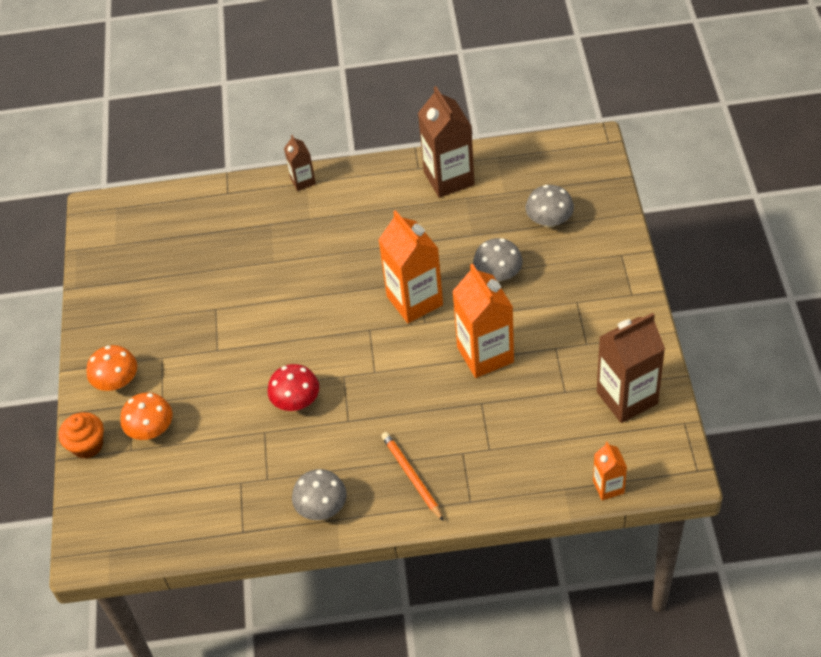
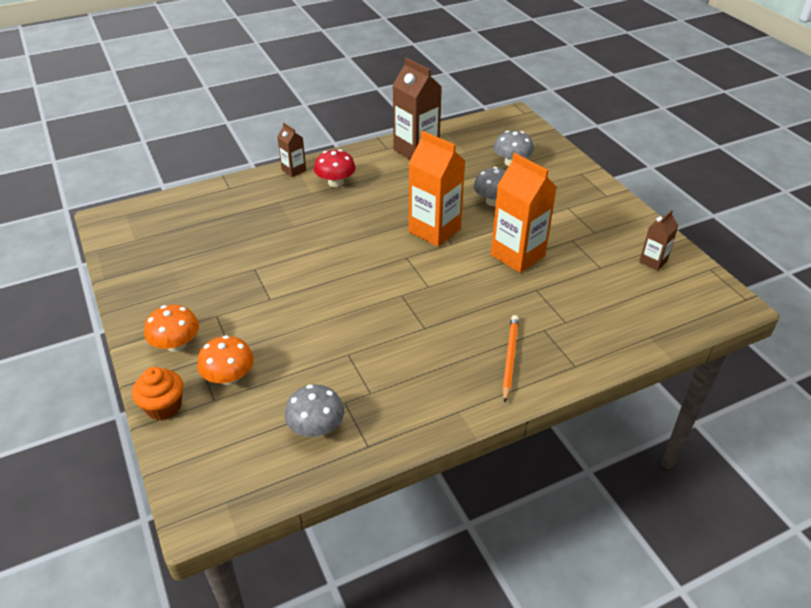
camera: 25 degrees left, 10 degrees down
red mushroom [267,364,319,411] -> red mushroom moved to [314,149,356,187]
grey mushroom [292,469,347,520] -> grey mushroom moved to [285,384,344,437]
orange pencil [381,432,444,521] -> orange pencil turned 60 degrees clockwise [502,315,519,403]
orange carton [593,442,627,500] -> none
brown carton [597,313,665,423] -> brown carton [639,210,678,271], size x0.52

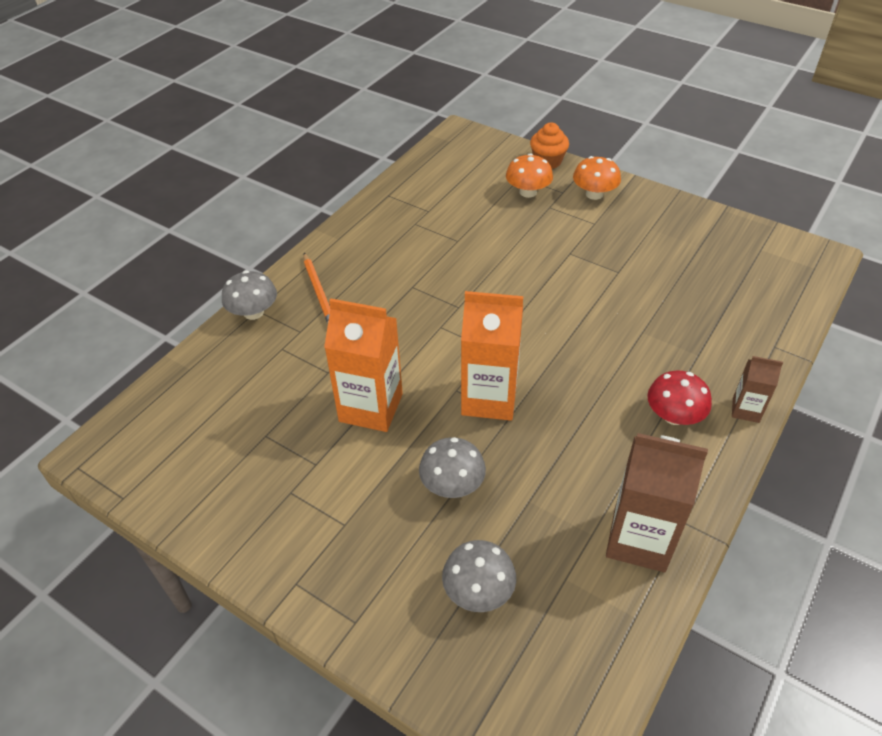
camera: 150 degrees right, 5 degrees up
grey mushroom [285,384,344,437] -> grey mushroom moved to [222,270,277,320]
brown carton [639,210,678,271] -> none

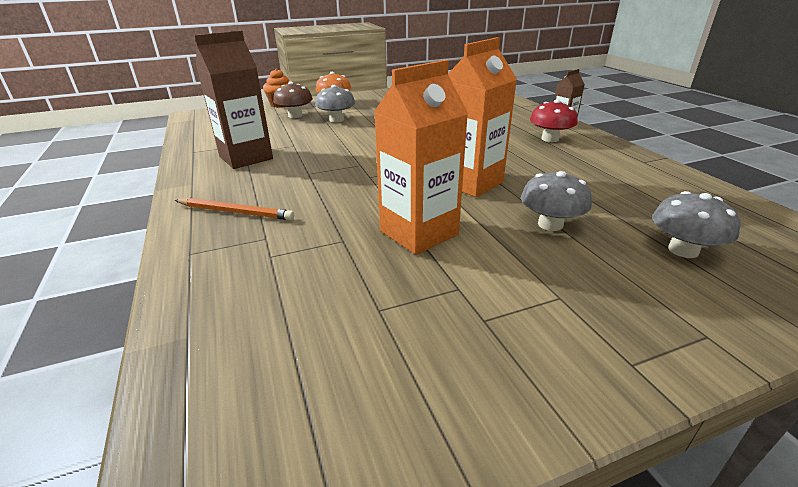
camera: 55 degrees left, 15 degrees down
grey mushroom [222,270,277,320] -> grey mushroom moved to [315,85,355,122]
orange mushroom [506,153,553,198] -> brown mushroom [273,81,313,118]
brown carton [606,433,708,572] -> brown carton moved to [194,30,273,169]

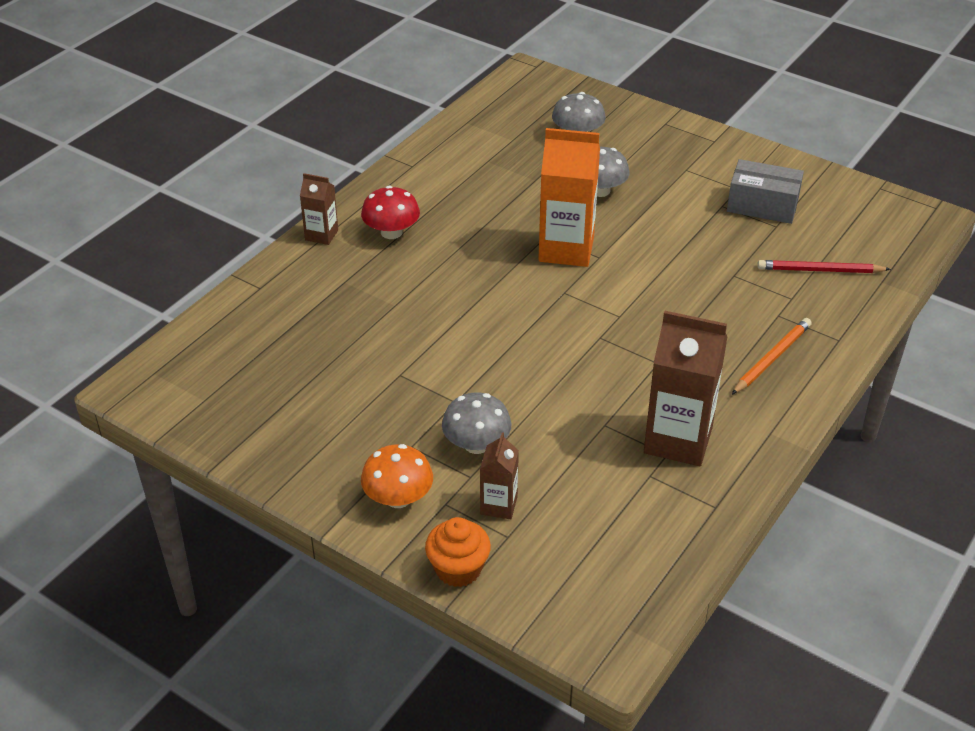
camera: 125 degrees left, 10 degrees up
orange pencil [174,198,294,220] -> orange pencil turned 60 degrees clockwise [732,318,812,395]
brown mushroom [273,81,313,118] -> brown carton [480,432,519,519]
orange carton [374,60,468,255] -> none
none -> grey box [727,159,804,224]
none -> red pencil [757,260,891,273]

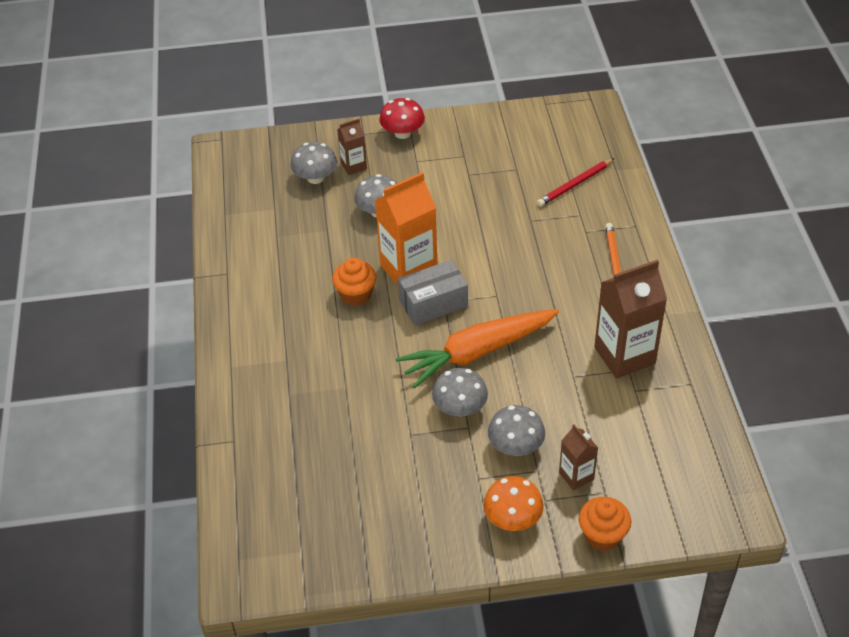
camera: 40 degrees left, 5 degrees up
brown carton [300,173,338,245] -> brown carton moved to [337,119,367,175]
red mushroom [361,186,420,239] -> red mushroom moved to [379,98,425,139]
grey box [727,159,804,224] -> grey box moved to [398,260,468,325]
none -> orange cupcake [332,258,376,306]
none -> orange carrot [396,309,559,388]
none -> grey mushroom [432,368,488,416]

